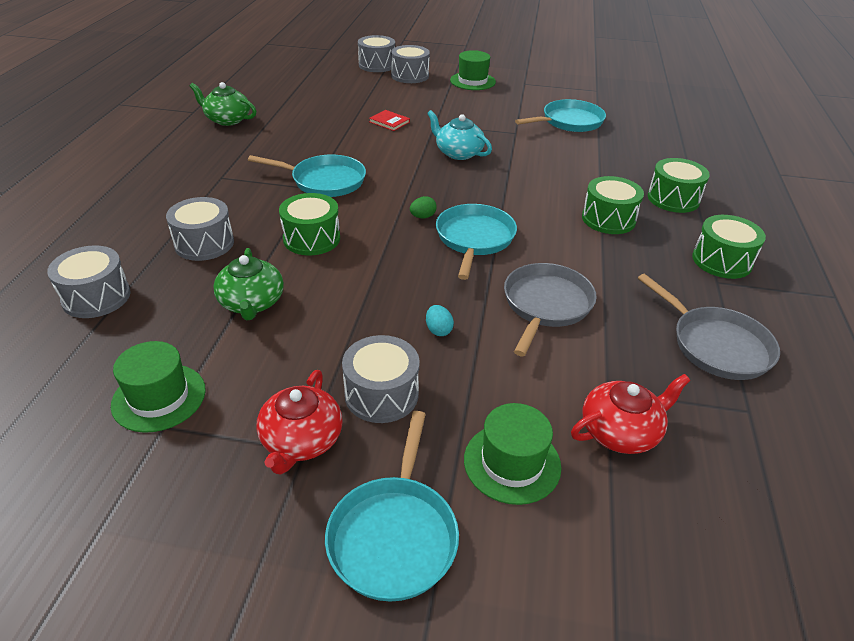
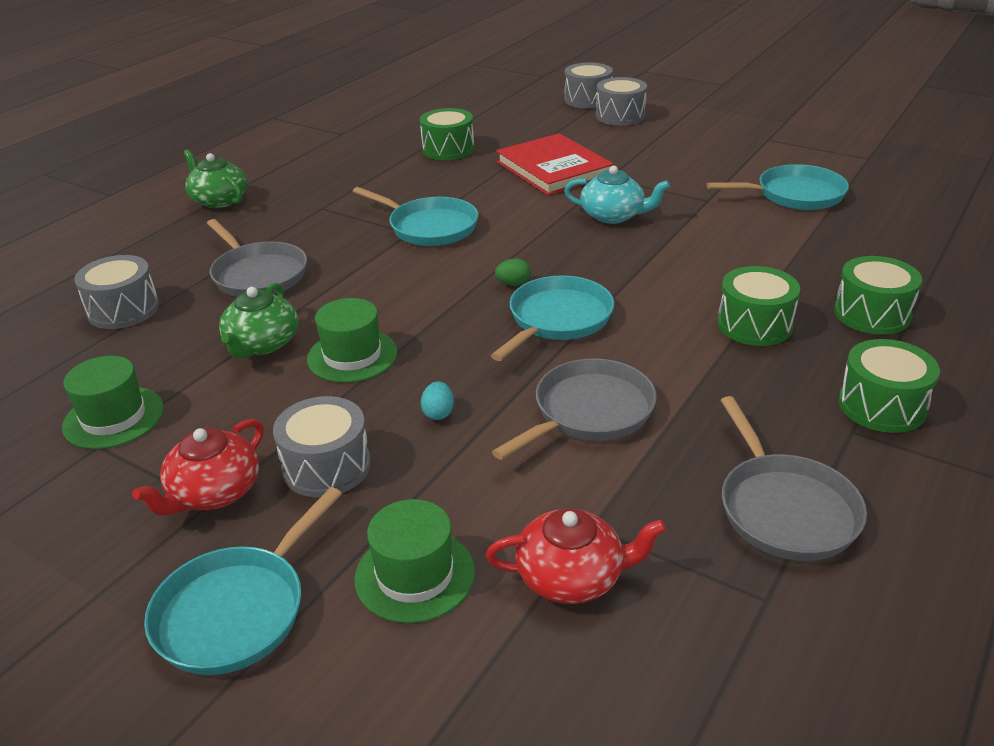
camera: 25 degrees right, 5 degrees down
grey drum [166,197,234,261] -> grey pan [207,219,307,297]
green teapot [189,82,256,126] -> green teapot moved to [183,149,247,208]
green drum [279,193,340,255] -> green drum moved to [420,108,474,160]
red book [369,110,410,131] -> red book [496,133,614,196], size x2.35
turquoise teapot [427,110,492,160] -> turquoise teapot turned 135 degrees clockwise [564,166,670,224]
green hat [450,50,496,90] -> green hat moved to [307,298,397,383]

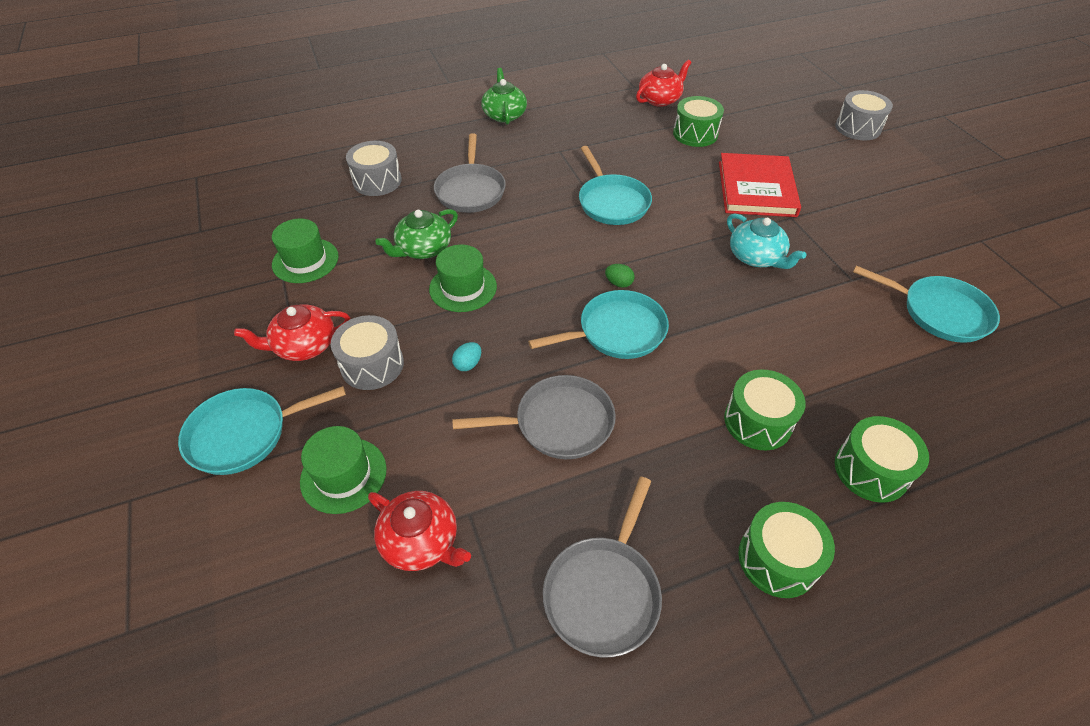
camera: 35 degrees right, 15 degrees up
grey drum [596,77,647,126] -> none
none -> red teapot [636,60,691,107]

